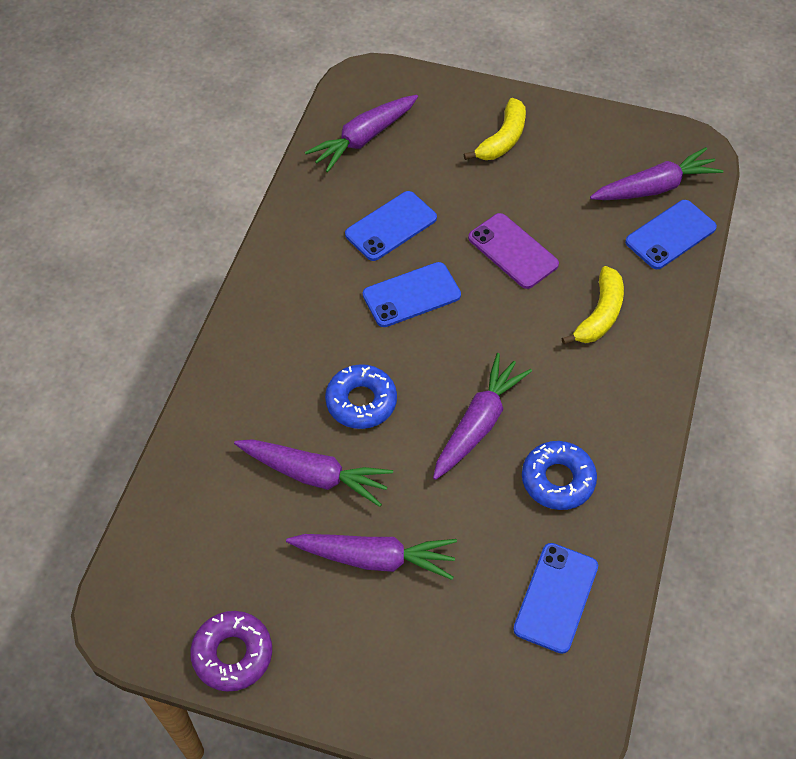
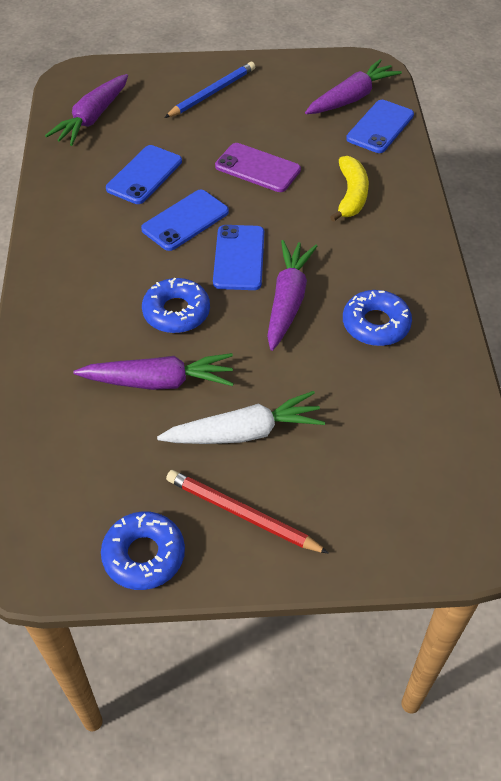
camera: 20 degrees left, 5 degrees down
purple donut [190,611,272,692] -> blue donut [101,511,185,590]
purple carrot [286,534,457,580] -> white carrot [157,391,325,444]
yellow banana [464,98,526,160] -> blue pencil [164,62,255,118]
blue phone [513,543,598,654] -> blue phone moved to [213,225,264,290]
none -> red pencil [166,470,329,554]

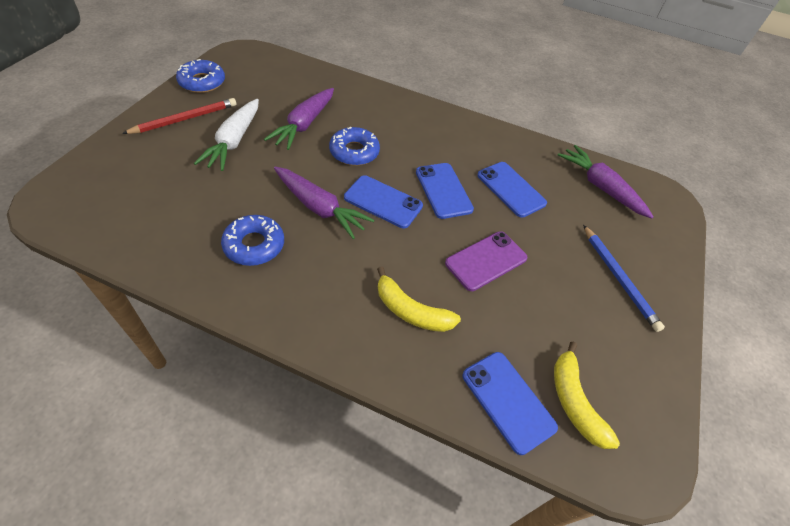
camera: 110 degrees right, 0 degrees up
purple carrot [305,59,402,114] -> yellow banana [554,342,620,449]

